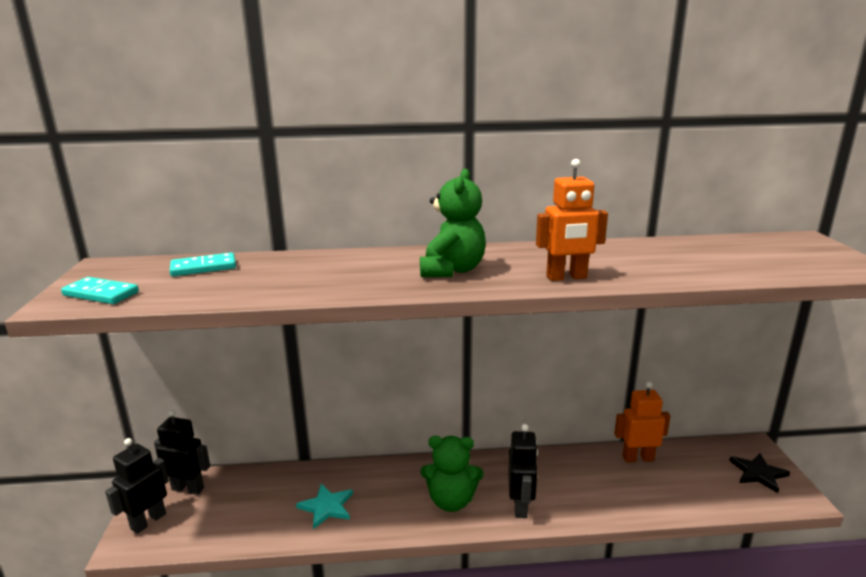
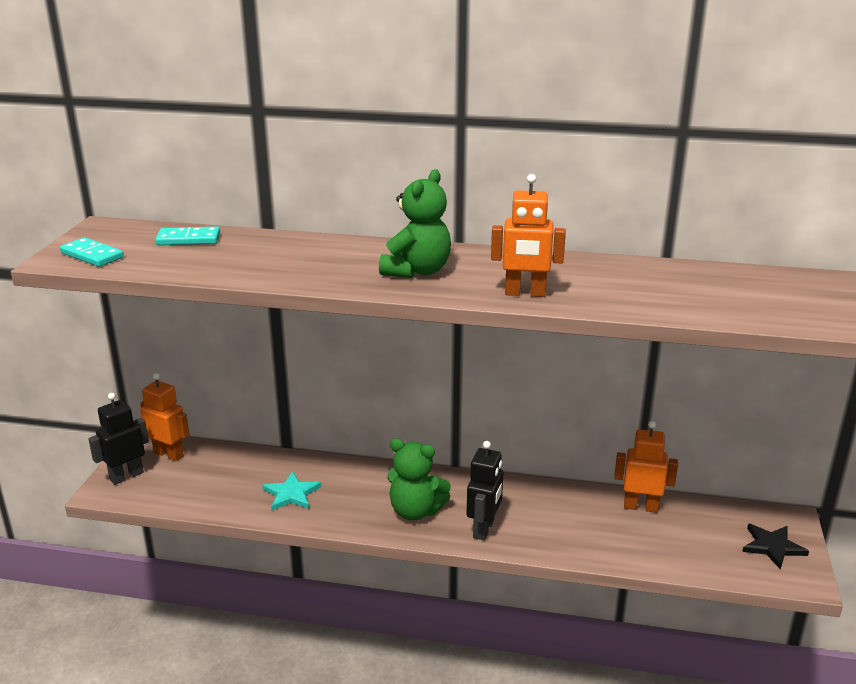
camera: 15 degrees right, 5 degrees up
black robot [154,409,210,495] -> orange robot [140,373,189,461]

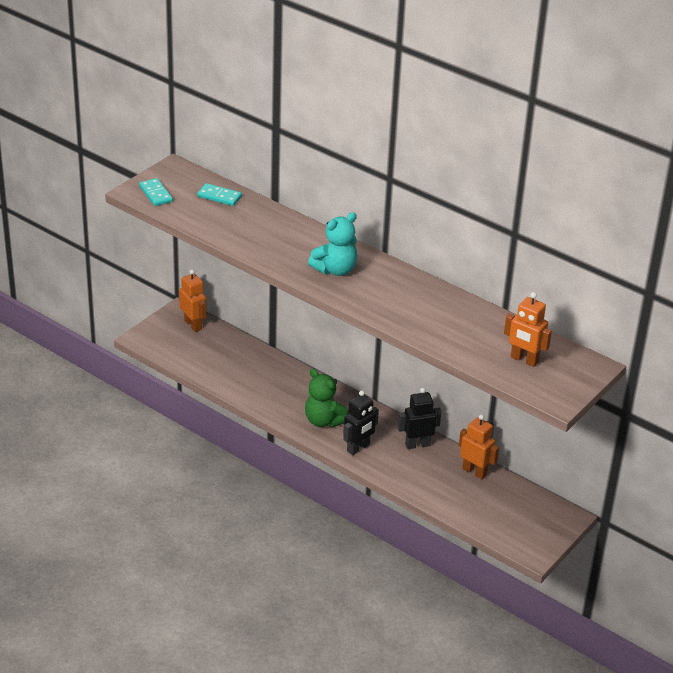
camera: 25 degrees right, 10 degrees up
black robot [88,393,149,485] -> black robot moved to [398,388,441,449]
turquoise star [262,472,321,511] -> none
green teddy bear [379,169,451,278] -> turquoise teddy bear [308,212,357,276]
orange robot [491,174,566,297] -> orange robot moved to [504,292,552,367]
black star [742,524,809,570] -> none

